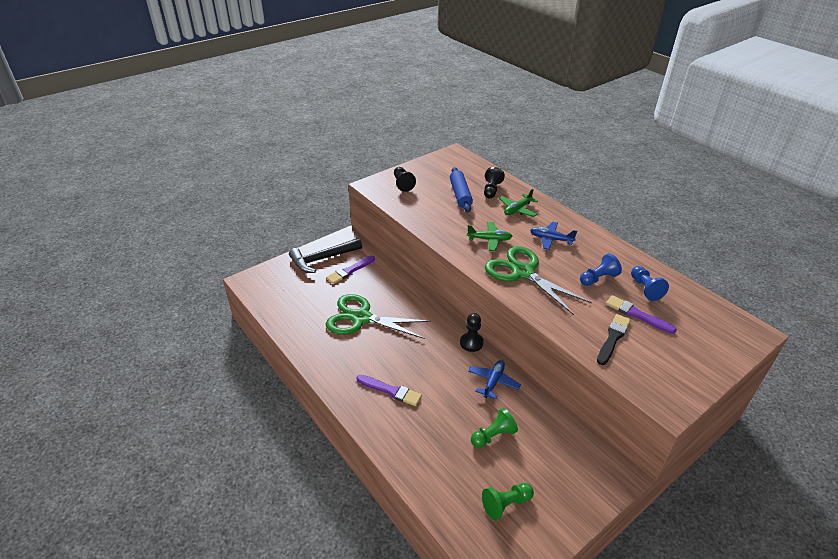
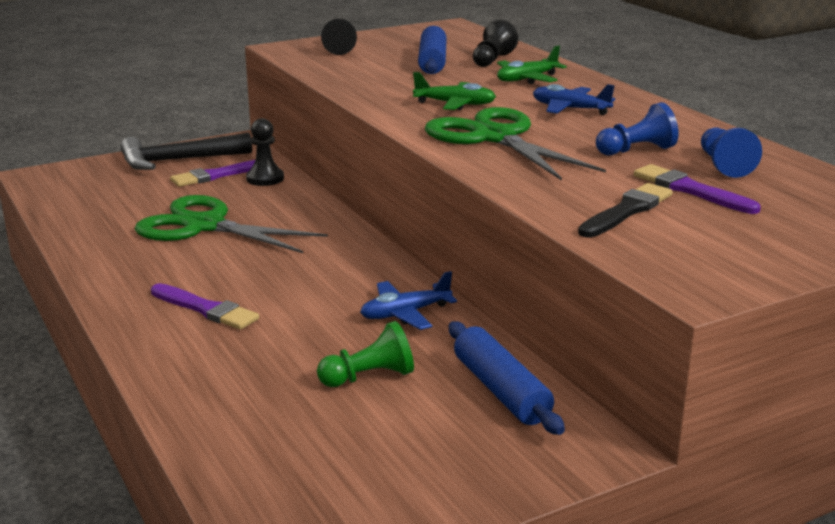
camera: 10 degrees right, 15 degrees down
black pawn [460,313,484,352] -> black pawn moved to [246,118,284,186]
blue plane [468,360,521,399] -> blue plane turned 150 degrees counterclockwise [360,271,457,330]
green pawn [482,483,534,520] -> none
none -> blue rolling pin [449,322,565,435]

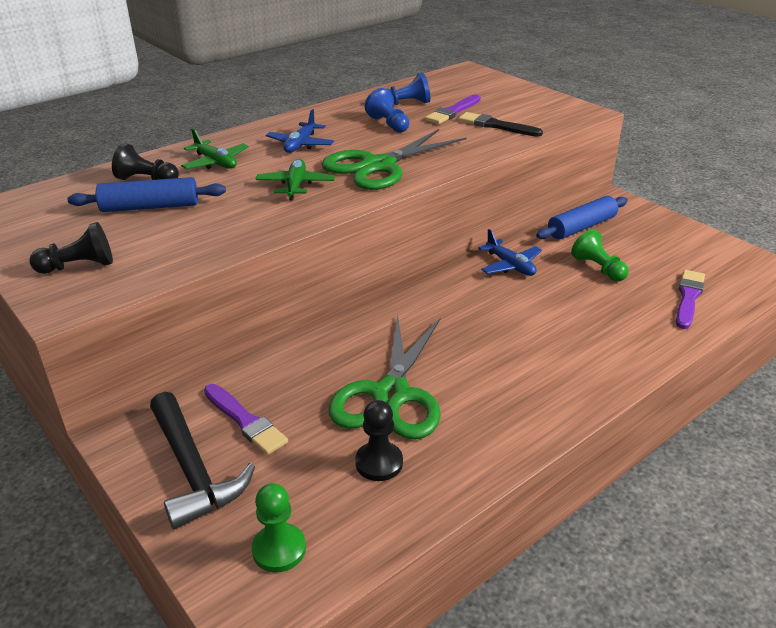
camera: 100 degrees left, 10 degrees up
purple brush [151,283,259,330] -> purple brush moved to [676,270,705,329]
black pawn [246,118,284,186] -> black pawn moved to [355,400,403,481]
none -> green pawn [251,483,306,573]

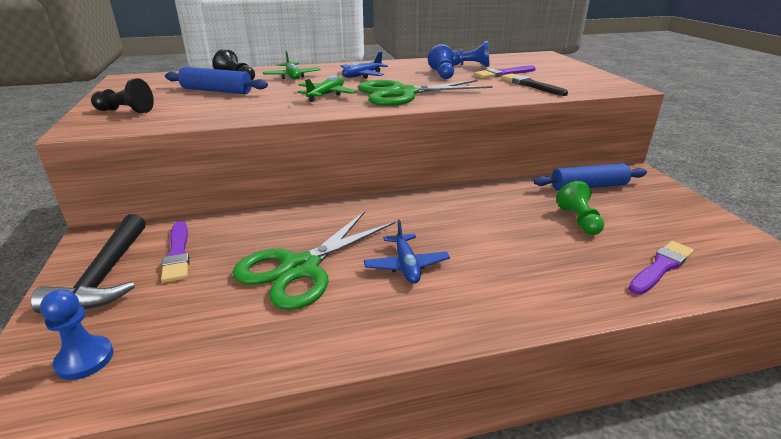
camera: 25 degrees right, 5 degrees down
green pawn [251,483,306,573] -> blue pawn [40,289,114,380]
black pawn [355,400,403,481] -> none
blue plane [478,229,542,276] -> blue plane moved to [364,219,450,284]

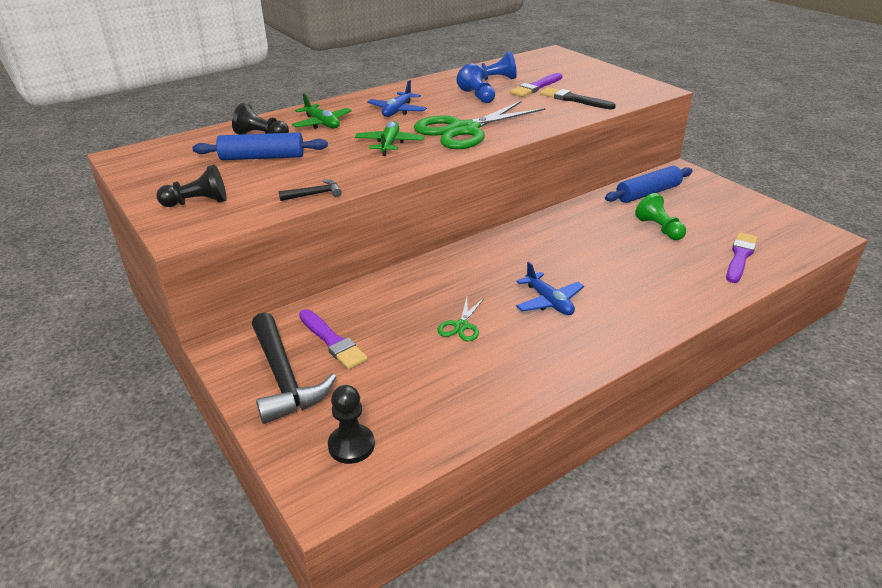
camera: 20 degrees left, 5 degrees up
blue pawn [40,289,114,380] -> black pawn [328,385,375,464]
green scissors [232,211,395,310] -> green scissors [437,297,484,342], size x0.43
none -> black hammer [279,179,342,201]

